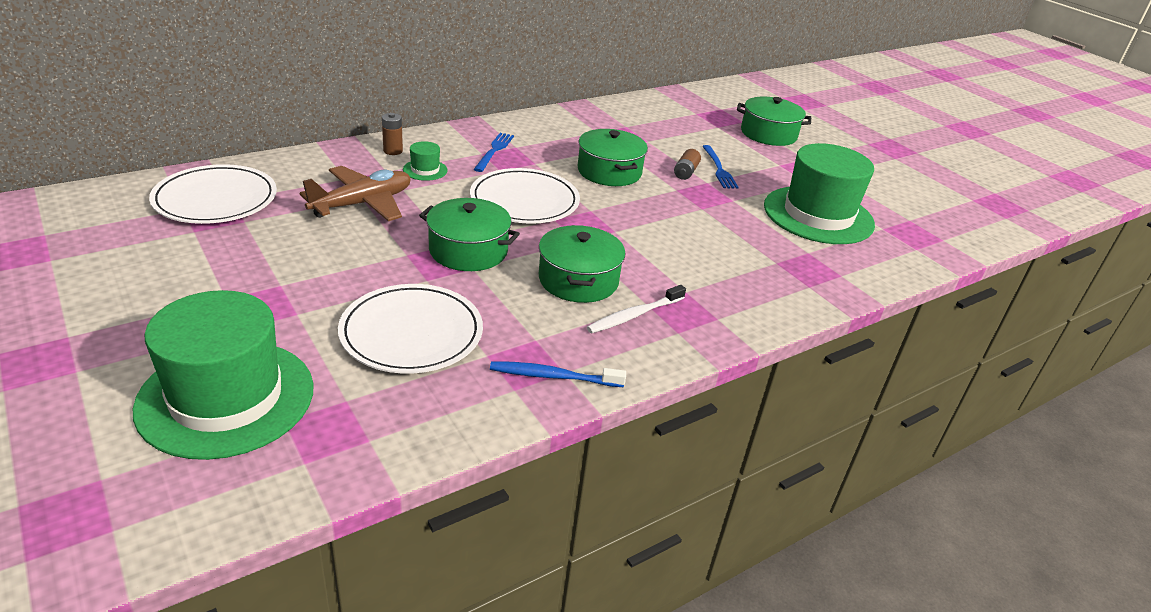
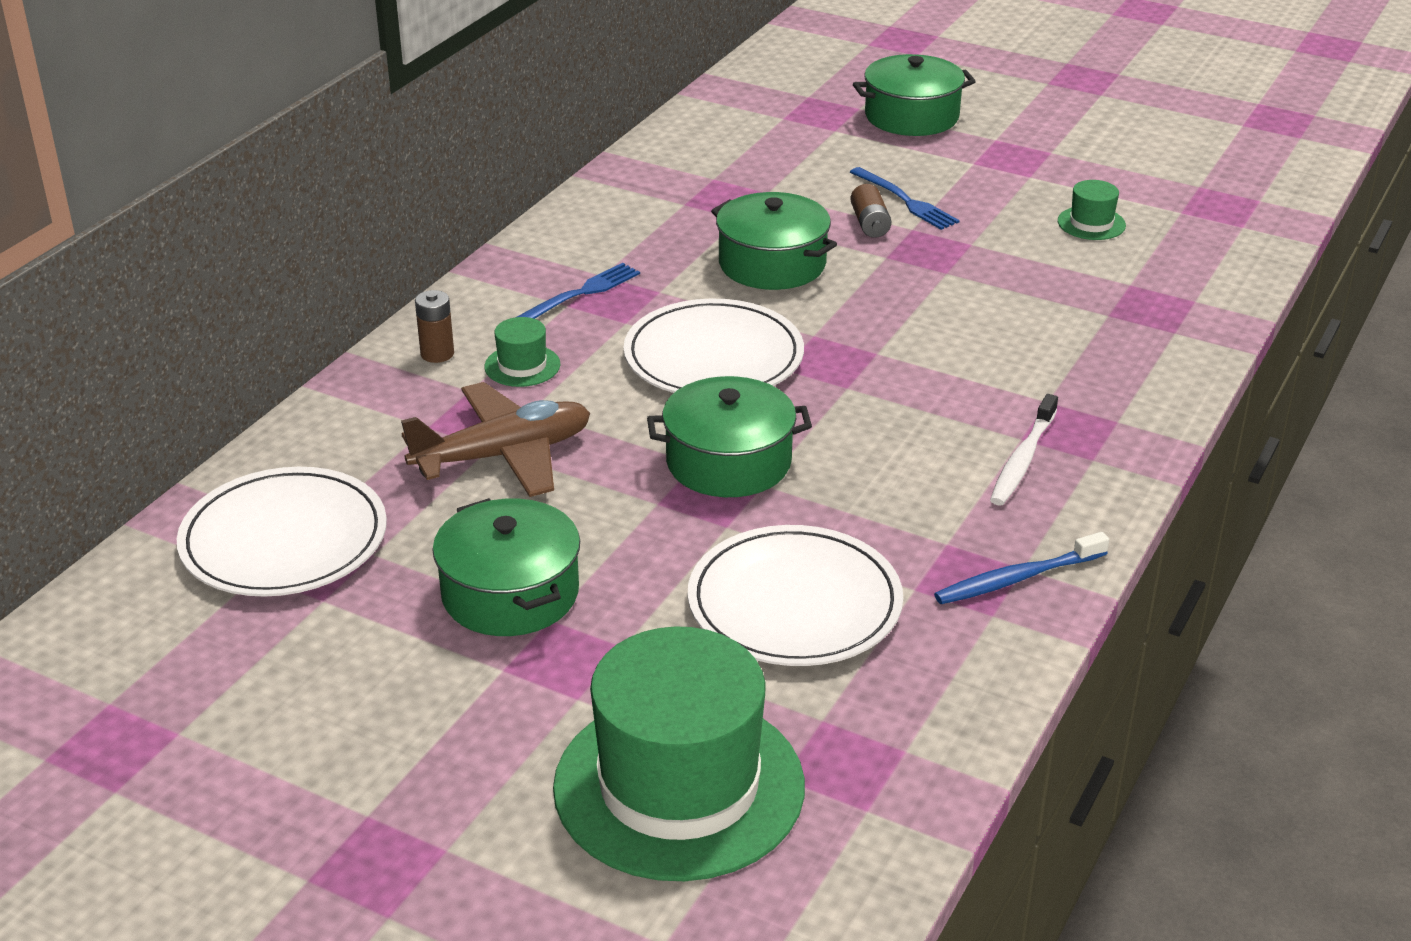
camera: 25 degrees left, 0 degrees up
brown plane [300,166,411,221] -> brown plane turned 45 degrees clockwise [401,382,590,497]
blue fork [474,133,514,172] -> blue fork turned 60 degrees clockwise [517,263,640,319]
green pot [539,225,626,303] -> green pot moved to [432,498,580,636]
green hat [764,143,875,244] -> green hat [1058,180,1126,240], size x0.40

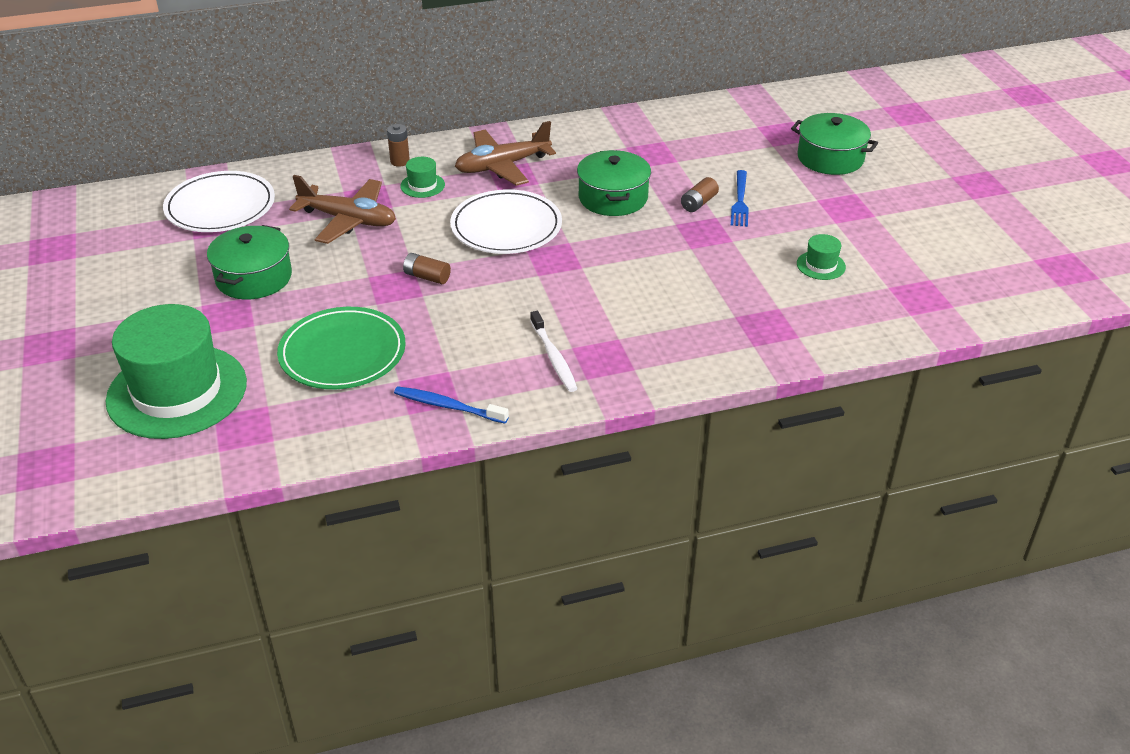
camera: 45 degrees right, 5 degrees up
blue fork [517,263,640,319] -> brown plane [455,121,556,186]
green pot [647,376,812,497] -> brown battery [403,253,451,284]
white plate [688,525,903,666] -> green plate [277,307,406,389]
white toothbrush [990,394,1058,506] -> white toothbrush turned 90 degrees counterclockwise [530,311,578,392]

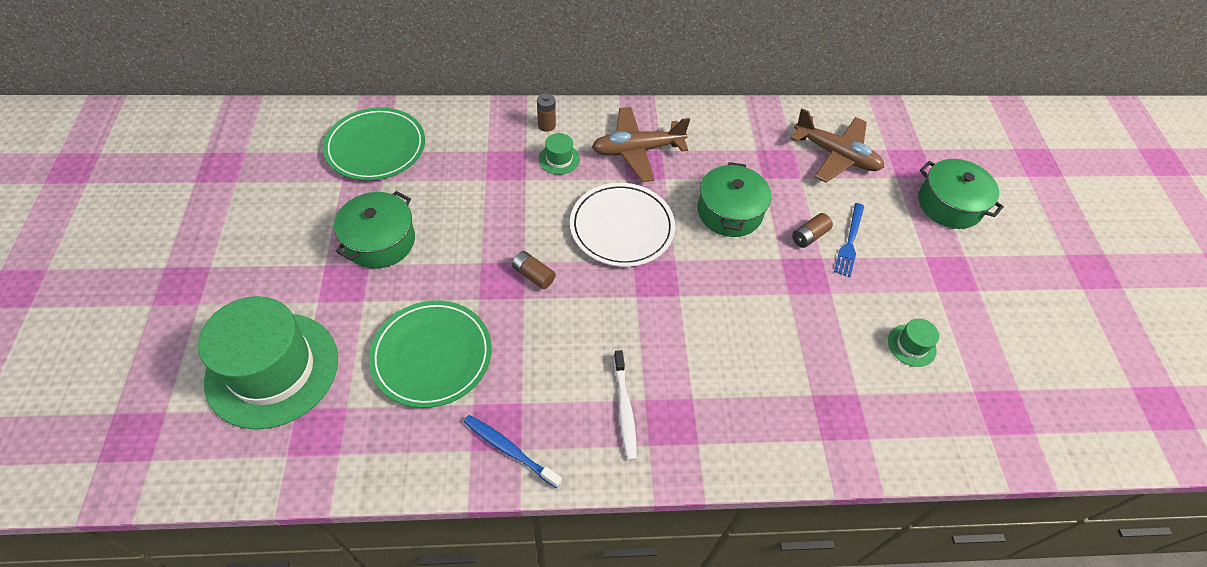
camera: 10 degrees right, 15 degrees up
white plate [163,171,275,232] -> green plate [323,107,425,181]
brown plane [289,175,396,244] -> brown plane moved to [790,108,884,182]

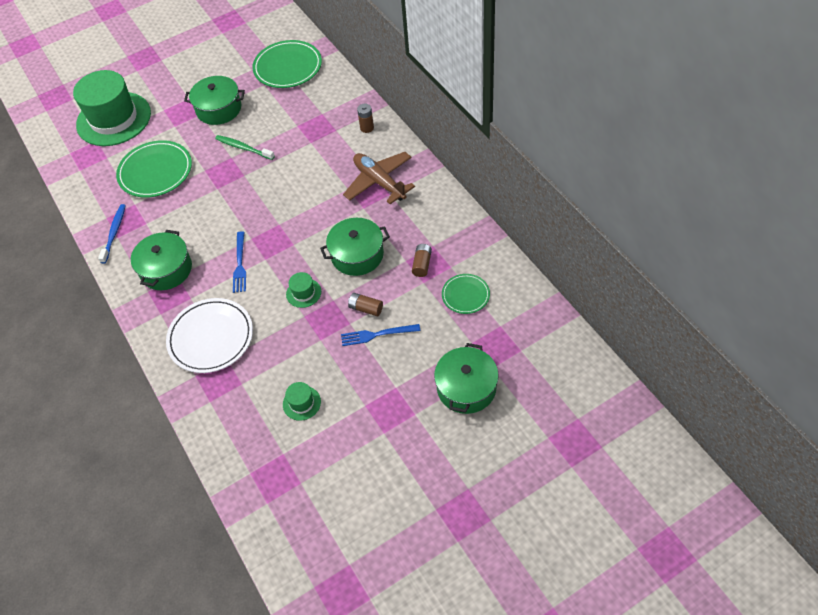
camera: 70 degrees right, 0 degrees up
brown battery [512,251,556,289] -> brown battery moved to [412,244,432,277]
green hat [539,133,580,175] -> green hat moved to [286,272,321,308]
white plate [570,183,675,267] -> white plate moved to [166,298,253,373]
white toothbrush [614,350,637,461] -> green pot [131,230,192,290]
brown plane [790,108,884,182] -> green plate [442,274,490,314]
none -> green toothbrush [215,135,275,160]
none -> blue fork [233,231,246,293]

